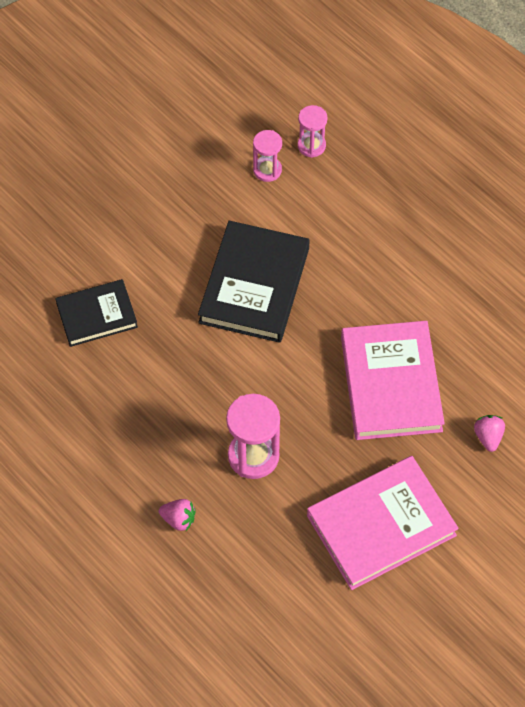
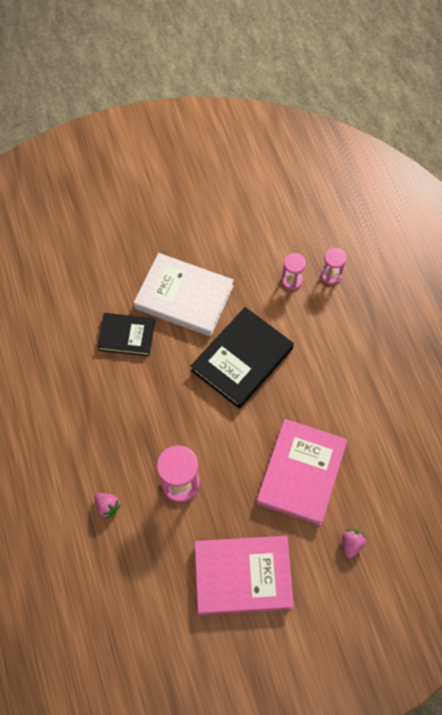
camera: 25 degrees right, 5 degrees up
none -> white book [134,253,234,337]

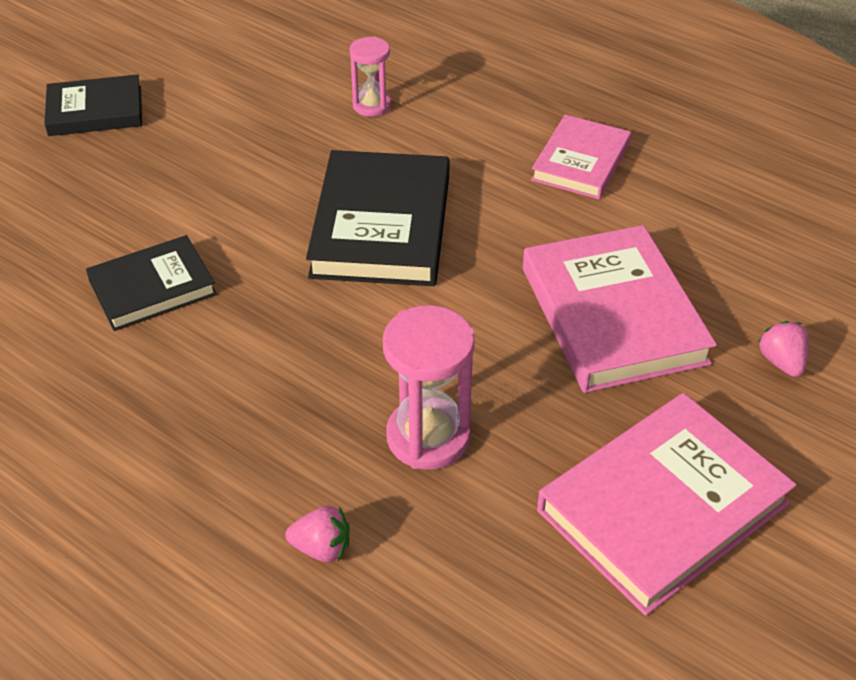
camera: 35 degrees left, 20 degrees down
white book [134,253,234,337] -> none
pink hourglass [321,248,347,284] -> none
none -> black book [44,74,142,136]
none -> pink book [531,114,631,199]

